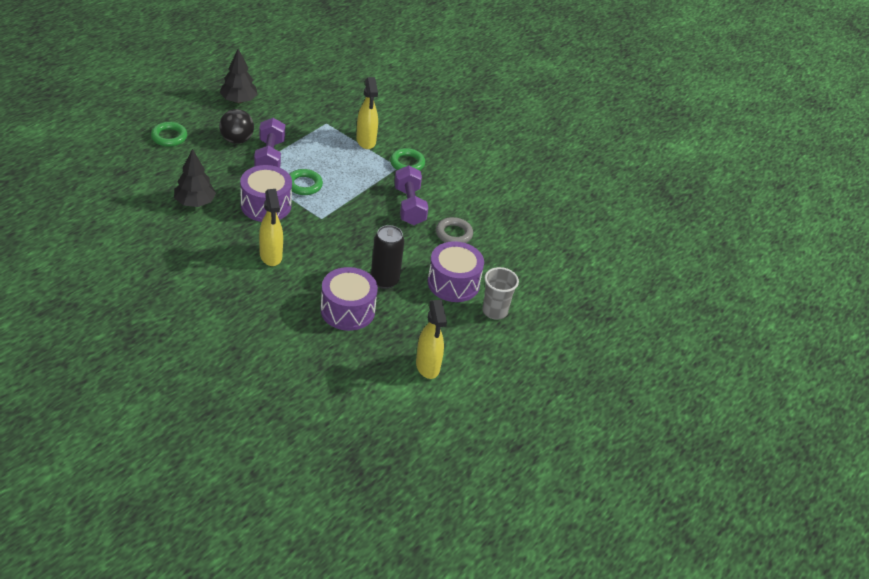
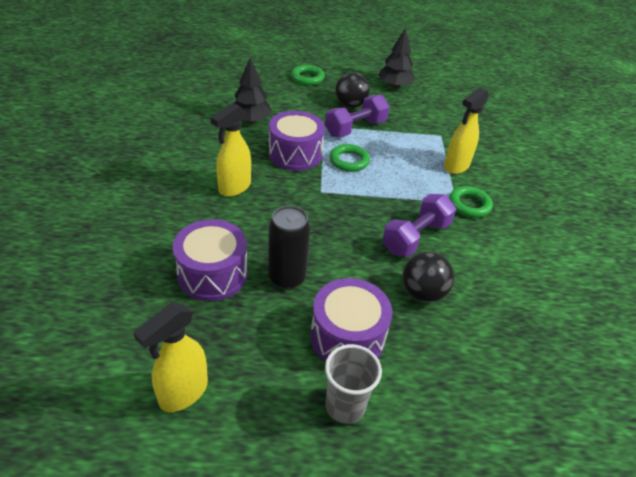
camera: 55 degrees right, 0 degrees up
grey ring [436,217,473,243] -> black ball [403,252,454,302]

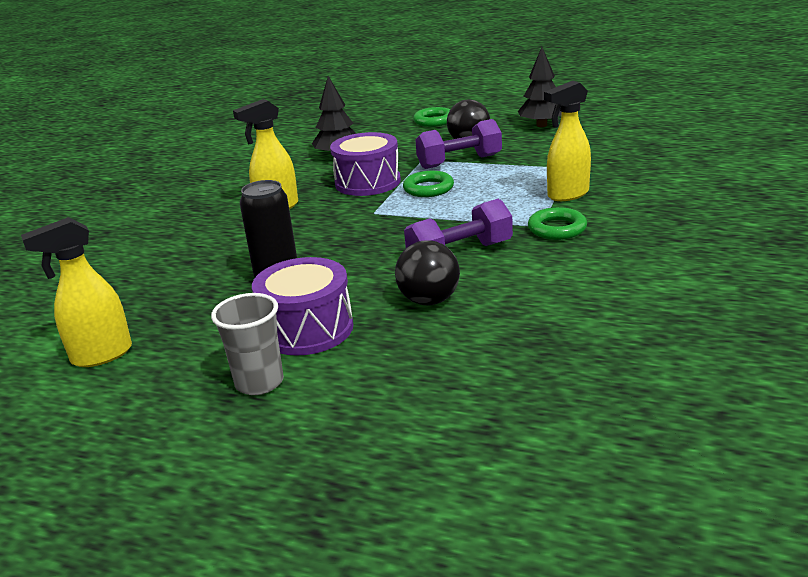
camera: 25 degrees right, 15 degrees down
purple drum [173,219,248,301] -> none

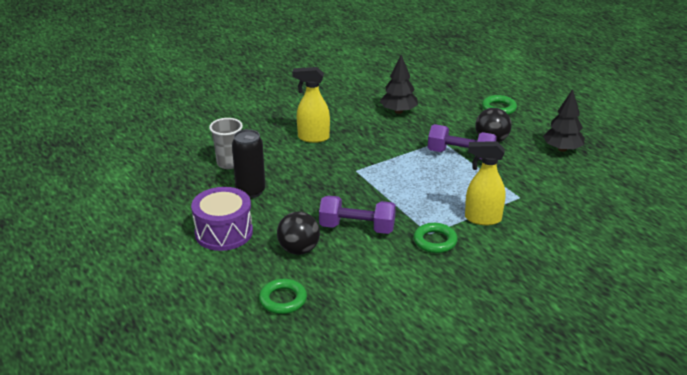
camera: 35 degrees right, 5 degrees up
yellow spray bottle [21,217,132,367] -> none
grey cup [211,293,284,395] -> grey cup moved to [209,118,243,169]
purple drum [330,132,401,196] -> none
green ring [403,171,454,197] -> green ring moved to [259,279,307,314]

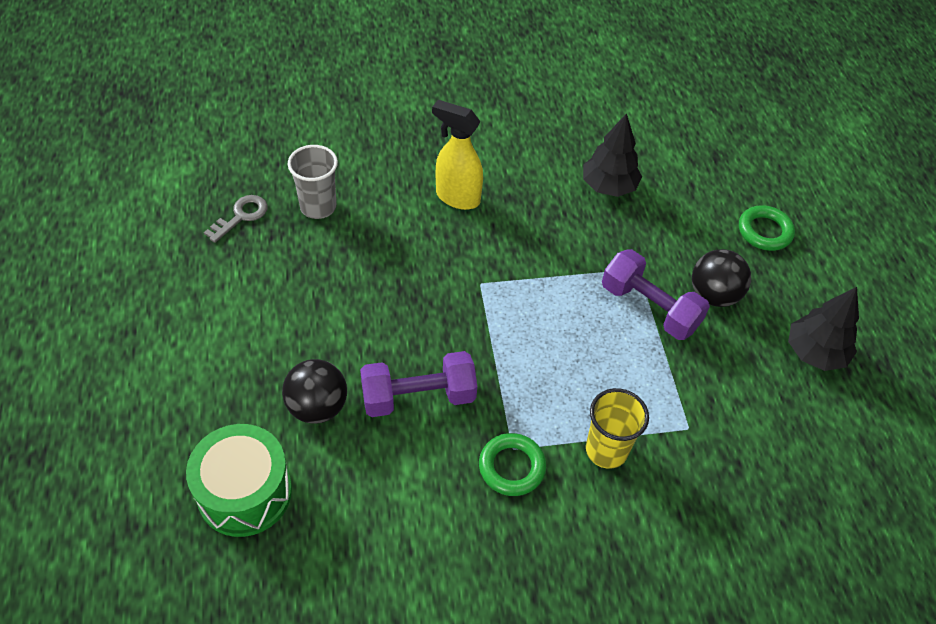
camera: 20 degrees right, 20 degrees up
purple drum [191,187,253,251] -> none
black can [232,129,265,198] -> none
green ring [259,279,307,314] -> green drum [186,424,292,537]
purple dumbbell [319,195,396,234] -> purple dumbbell turned 45 degrees counterclockwise [360,351,477,417]
yellow spray bottle [465,141,505,225] -> yellow cup [586,388,649,469]
none -> grey key [204,195,268,243]

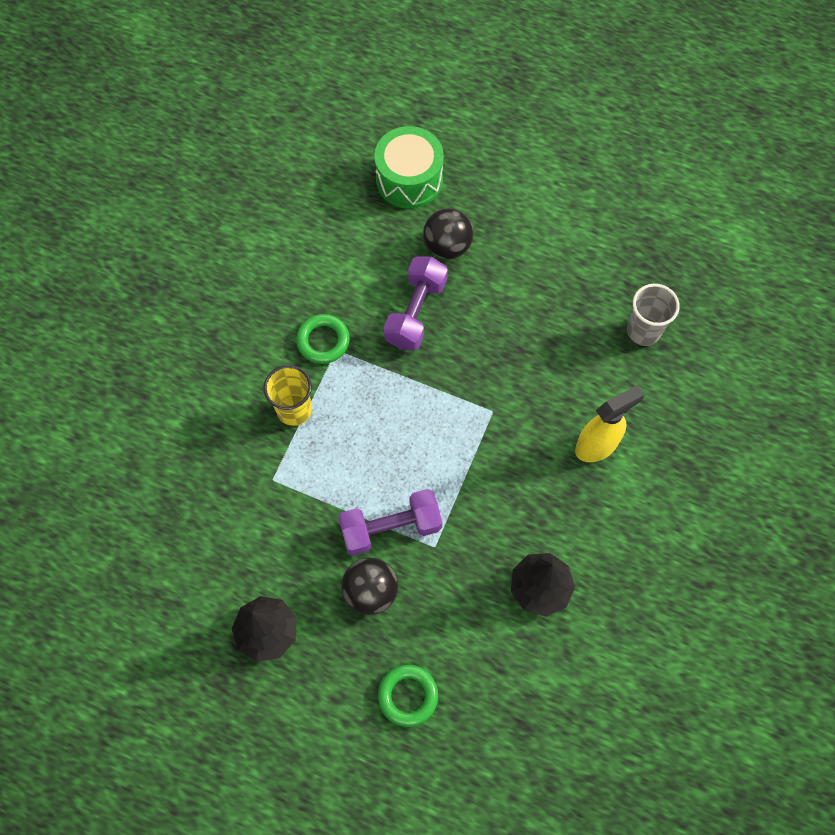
camera: 125 degrees right, 15 degrees up
grey key [204,195,268,243] -> none

